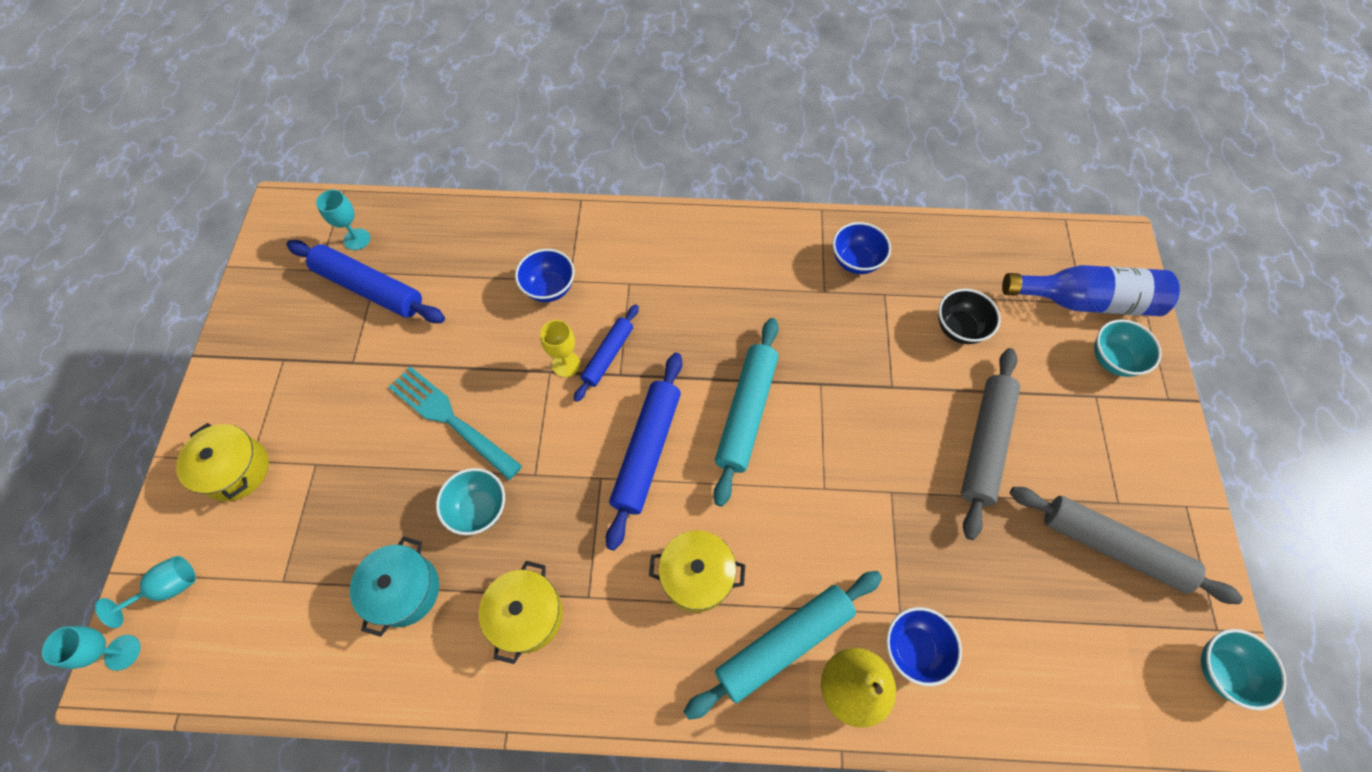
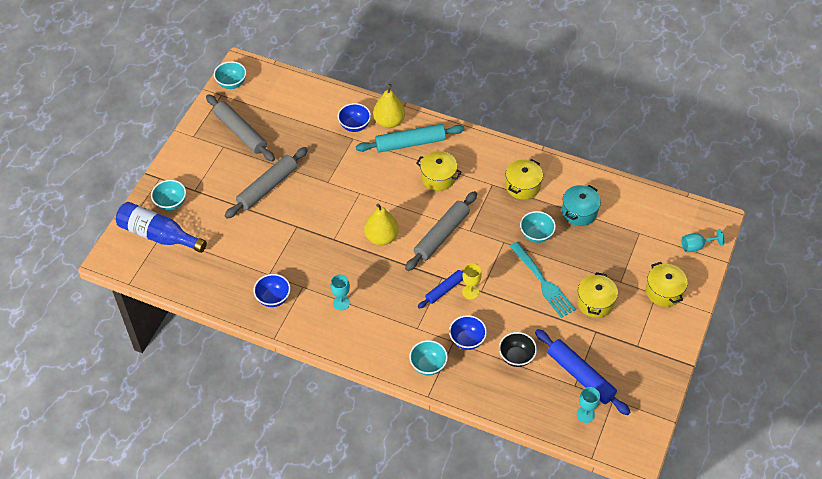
camera: 160 degrees left, 10 degrees down
turquoise goblet [42,626,140,671] -> turquoise goblet moved to [331,274,350,310]
blue rolling pin [606,353,682,551] -> grey rolling pin [405,191,477,271]
turquoise rolling pin [713,318,779,506] -> yellow pear [364,203,399,245]
black bowl [938,289,1000,344] -> black bowl moved to [499,332,537,367]
none -> turquoise bowl [409,340,448,375]
none -> yellow pot [577,272,618,318]

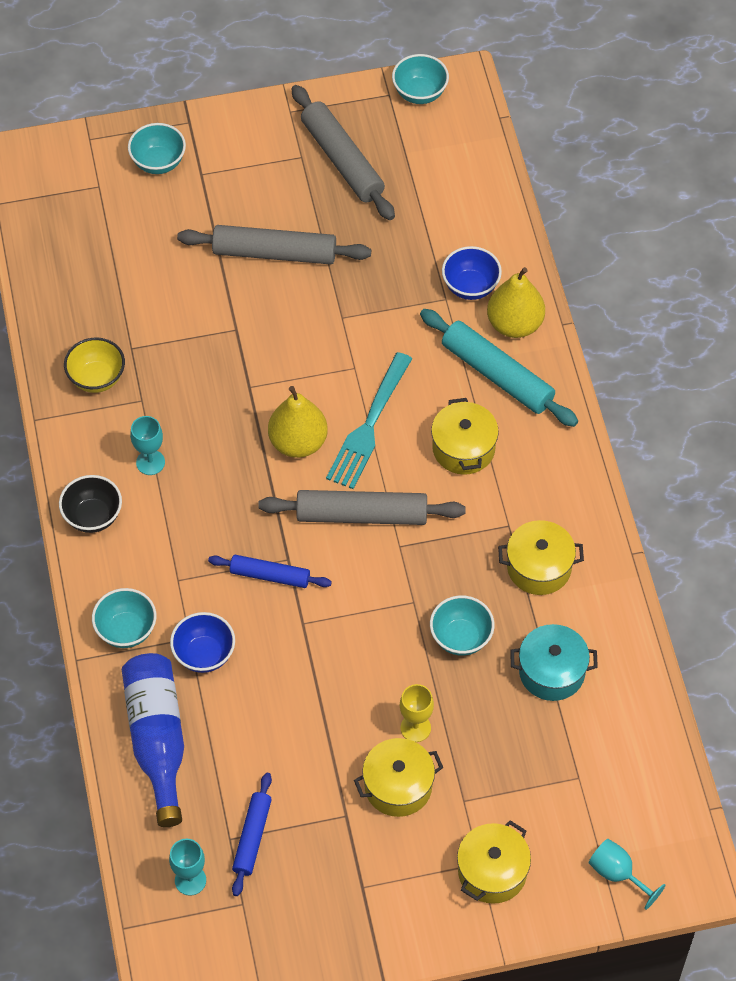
camera: 55 degrees right, 5 degrees up
blue bottle [116,202,207,253] -> blue bottle moved to [122,653,184,827]
grey rolling pin [206,94,275,162] -> grey rolling pin turned 45 degrees counterclockwise [291,85,395,220]
blue bowl [253,274,291,307] -> yellow bowl [64,337,125,393]
yellow goblet [462,264,482,299] -> yellow goblet moved to [400,684,434,742]
black bowl [499,332,537,367] -> black bowl moved to [59,475,122,533]
turquoise fork [509,242,576,318] -> turquoise fork moved to [326,352,412,489]
blue rolling pin [535,329,630,415] -> blue rolling pin [232,773,272,896], size x0.60

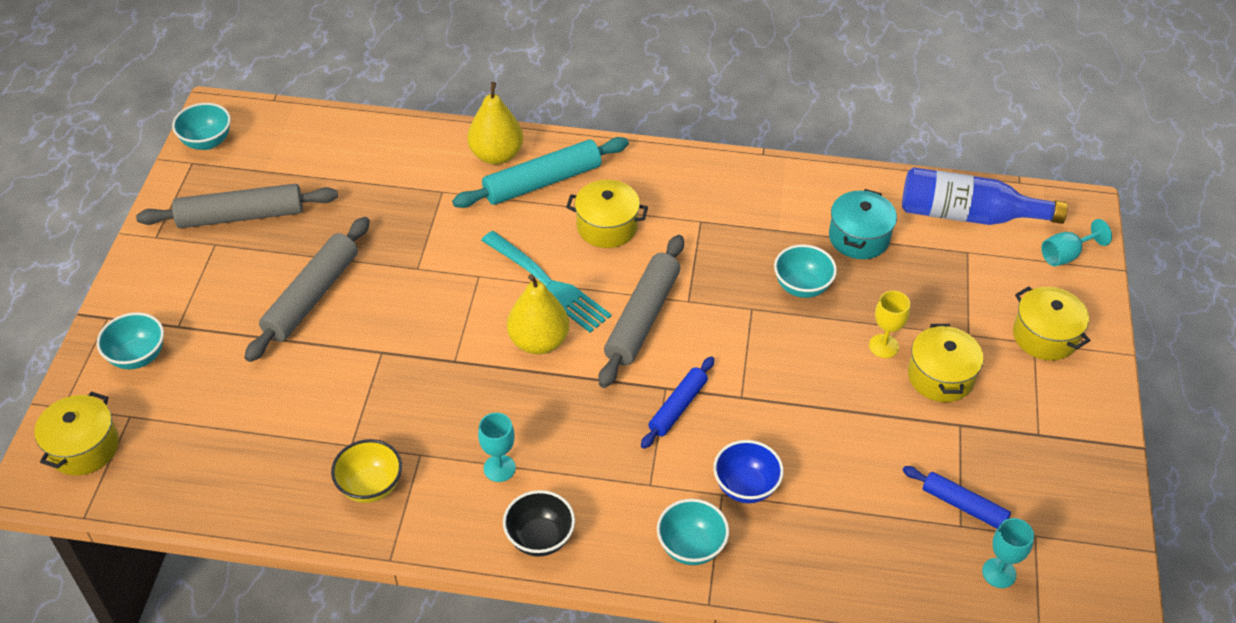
camera: 70 degrees left, 10 degrees down
blue bottle [122,653,184,827] -> blue bottle moved to [902,167,1068,225]
blue bowl [442,246,502,300] -> none
yellow pot [498,520,584,595] -> yellow pot moved to [34,392,119,475]

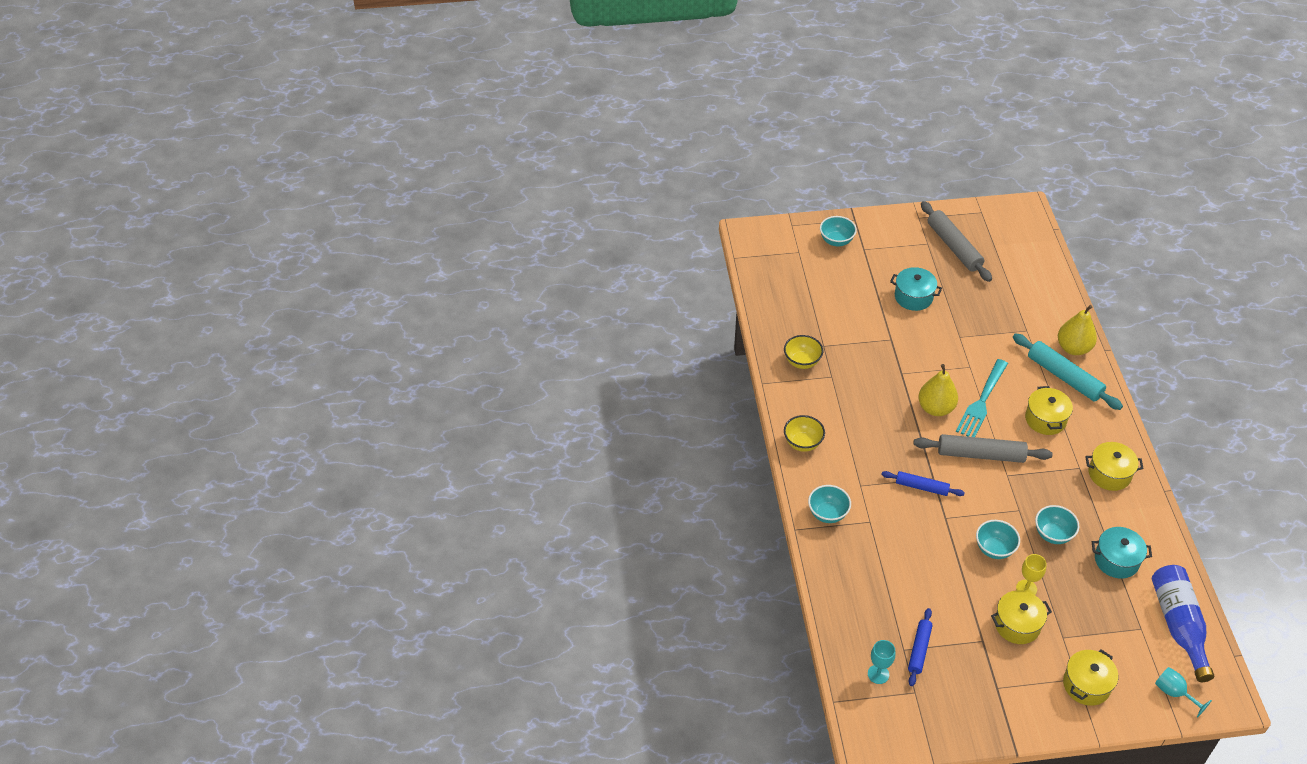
camera: 75 degrees right, 0 degrees up
yellow pot [34,392,119,475] -> yellow pot moved to [1085,442,1144,491]
turquoise bowl [172,103,231,150] -> turquoise bowl moved to [976,520,1020,559]
grey rolling pin [244,217,370,362] -> turquoise pot [890,267,942,311]
turquoise goblet [478,413,516,482] -> none
black bowl [503,490,575,557] -> yellow bowl [784,415,825,452]
blue bowl [713,440,784,503] -> none

